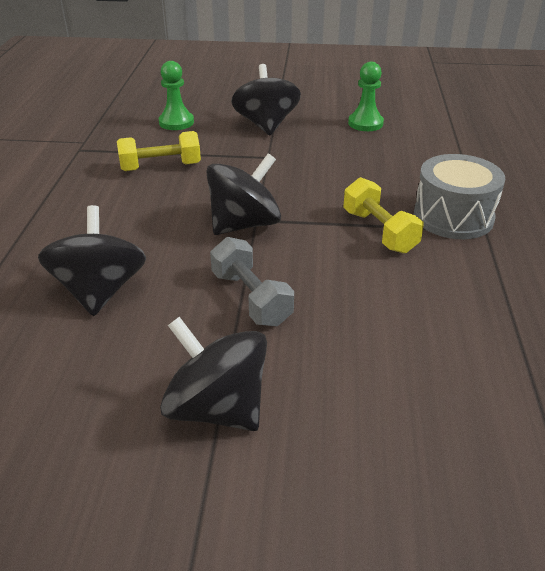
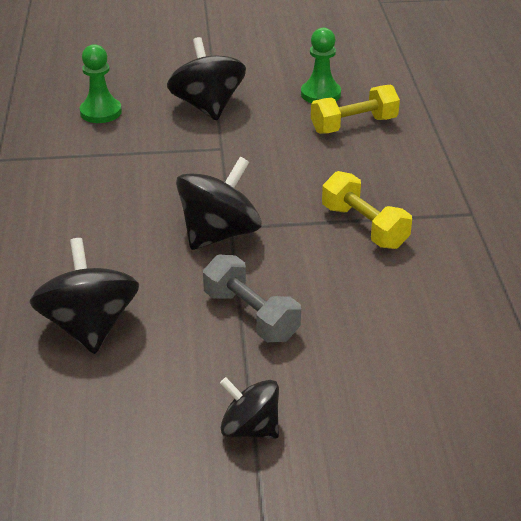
camera: 10 degrees left, 0 degrees up
yellow dumbbell [117,131,201,171] -> yellow dumbbell moved to [311,85,400,134]
black spinning top [160,317,267,431] -> black spinning top [220,377,279,439], size x0.62
grey drum [414,154,505,239] -> none

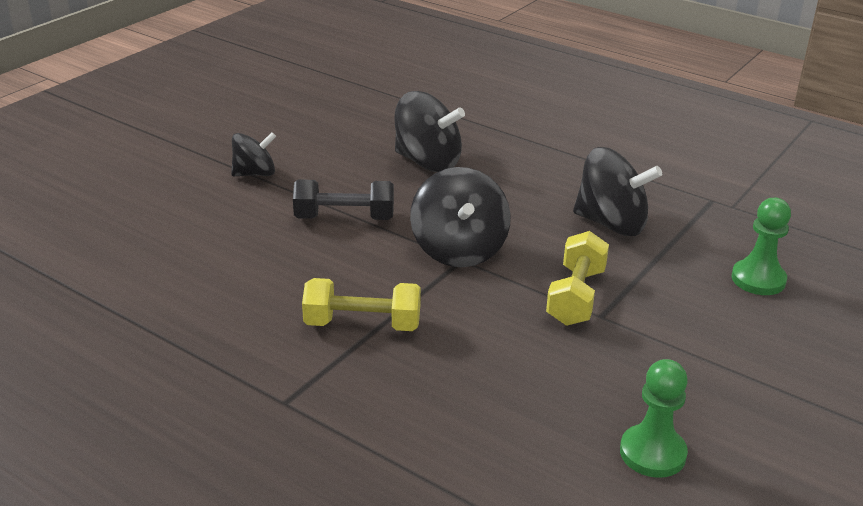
camera: 130 degrees right, 5 degrees down
black spinning top [167,37,246,120] -> black spinning top moved to [573,147,662,236]
grey dumbbell [203,255,301,342] -> black dumbbell [293,179,394,220]
yellow dumbbell [311,85,400,134] -> yellow dumbbell moved to [546,231,609,326]

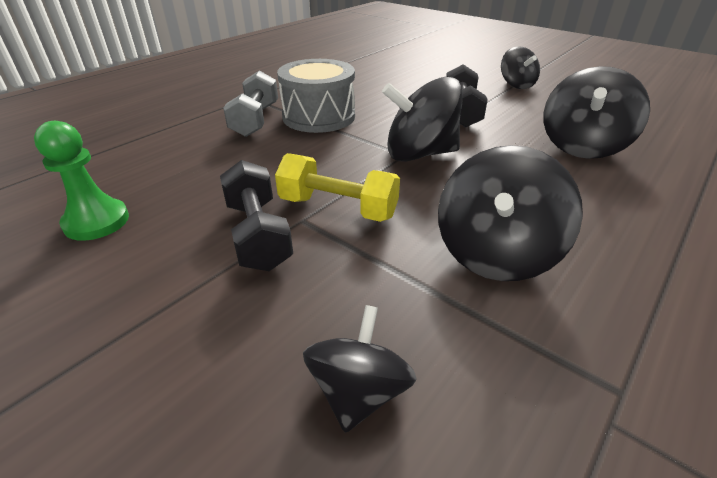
camera: 95 degrees right, 5 degrees up
yellow dumbbell [302,278,421,331] -> grey drum [277,59,355,133]
green pawn [732,198,791,295] -> black spinning top [303,305,417,433]
none -> black dumbbell [220,160,293,271]
none -> grey dumbbell [223,70,278,137]

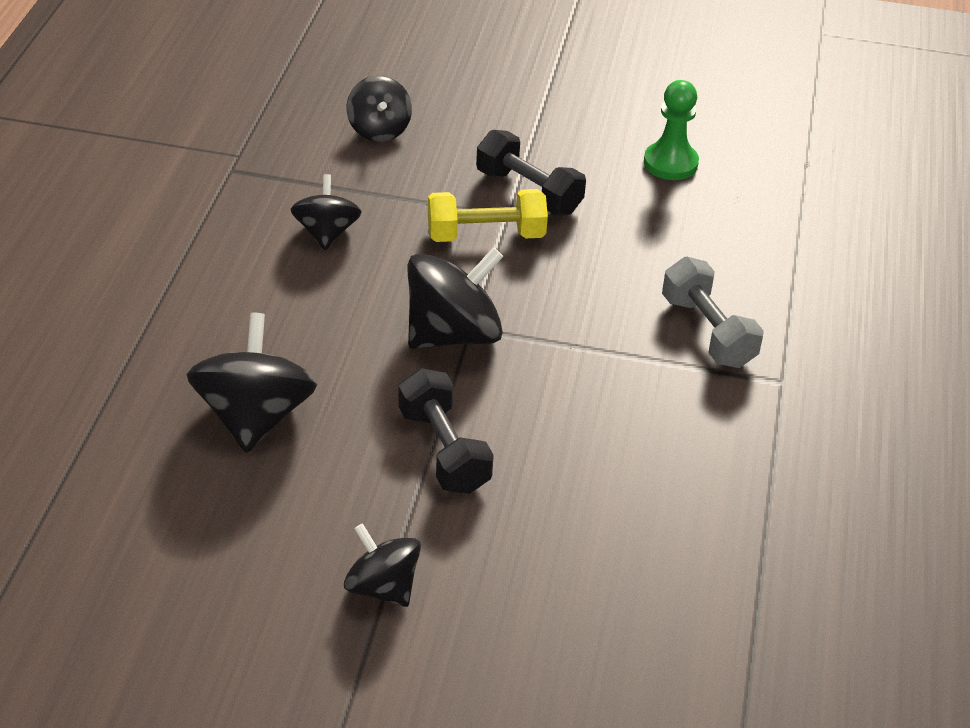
camera: 150 degrees right, 5 degrees up
grey drum [277,59,355,133] -> none
black spinning top [438,145,583,281] -> black spinning top [291,174,362,250], size x0.62

